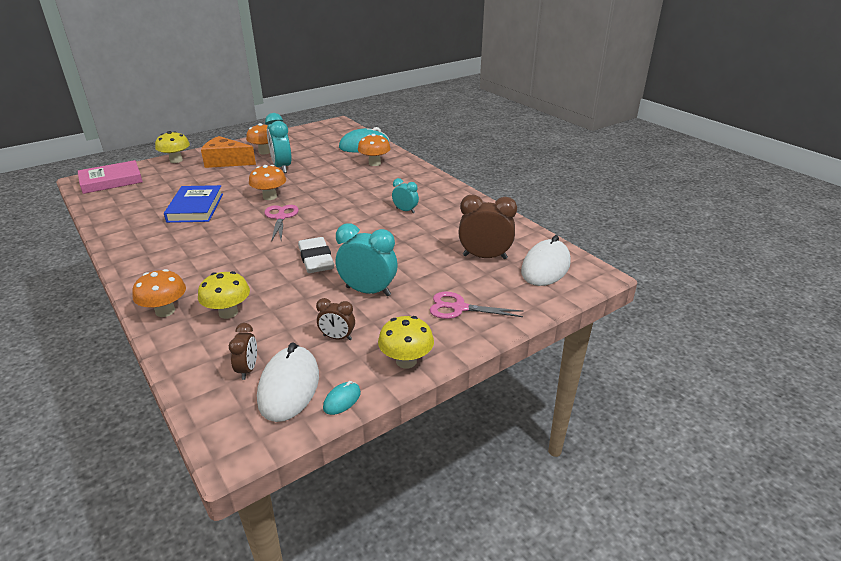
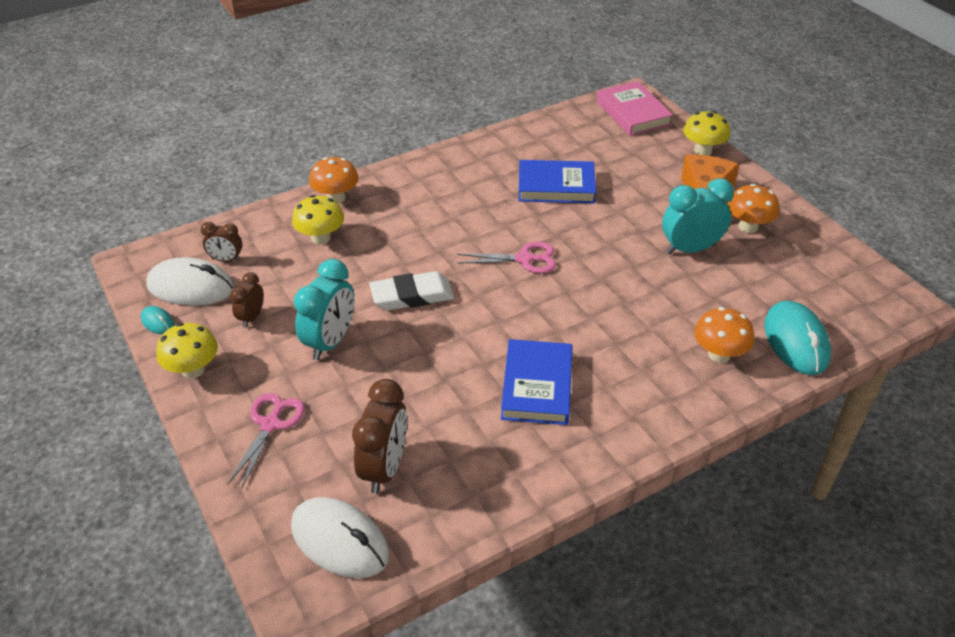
camera: 95 degrees right, 10 degrees up
orange mushroom [249,165,286,200] -> none
turquoise clock [392,178,419,213] -> blue book [501,339,573,425]

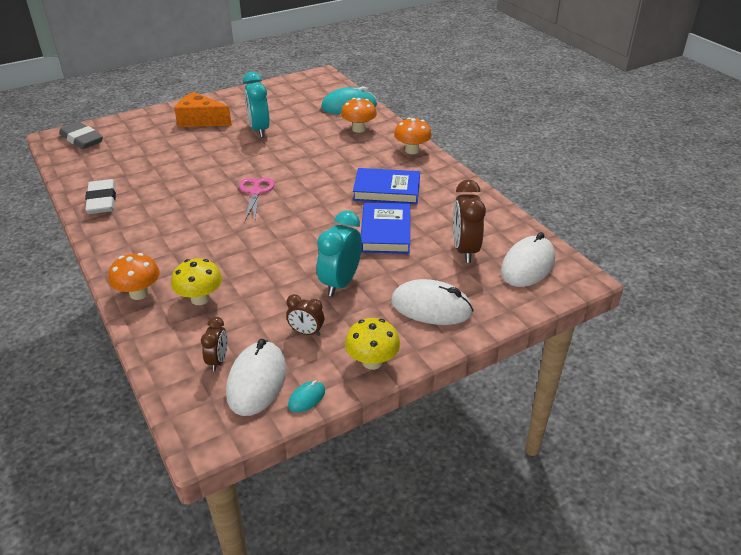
camera: 90 degrees left, 5 degrees down
pink scissors [227,393,305,489] -> white mouse [391,279,474,325]
turquoise clock [294,259,354,360] -> turquoise clock turned 90 degrees counterclockwise [317,211,362,297]
brown clock [352,379,407,494] -> brown clock turned 105 degrees counterclockwise [453,179,486,263]
white eraser [369,271,454,310] -> white eraser moved to [85,179,116,214]
blue book [519,160,596,203] -> blue book moved to [361,203,410,254]
pink book [596,81,673,136] -> grey eraser [59,122,103,149]
yellow mushroom [683,111,730,156] -> none
orange mushroom [727,184,779,233] -> orange mushroom moved to [394,118,432,154]

